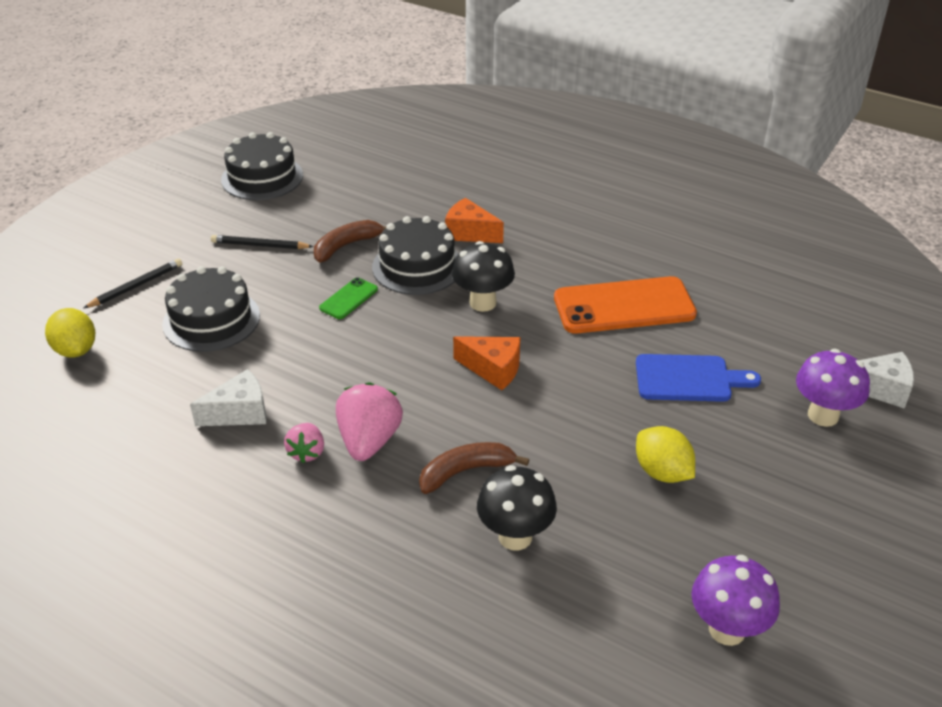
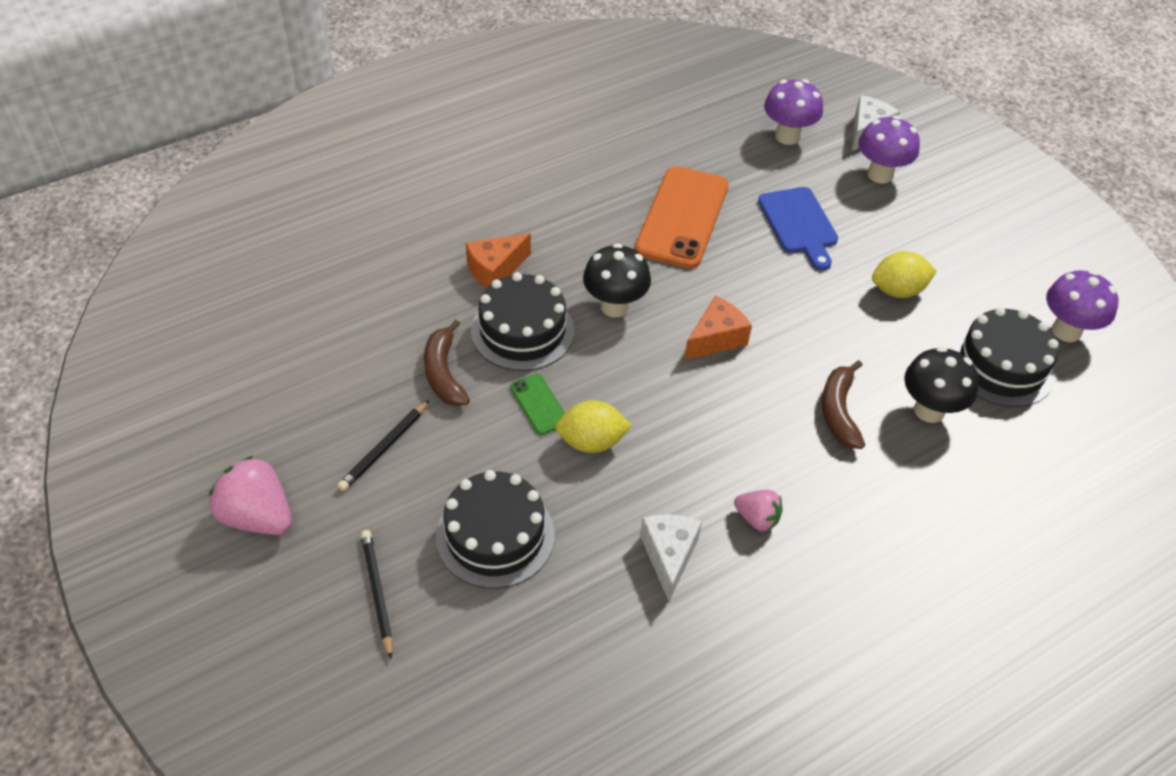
camera: 65 degrees left, 10 degrees up
yellow lemon [45,308,95,357] -> yellow lemon moved to [555,400,632,453]
black cake [221,132,303,200] -> black cake moved to [951,307,1059,407]
pink strawberry [336,382,403,461] -> pink strawberry moved to [209,456,292,535]
blue cutting board [636,354,761,402] -> blue cutting board turned 135 degrees clockwise [758,187,838,271]
none -> purple mushroom [764,79,823,145]

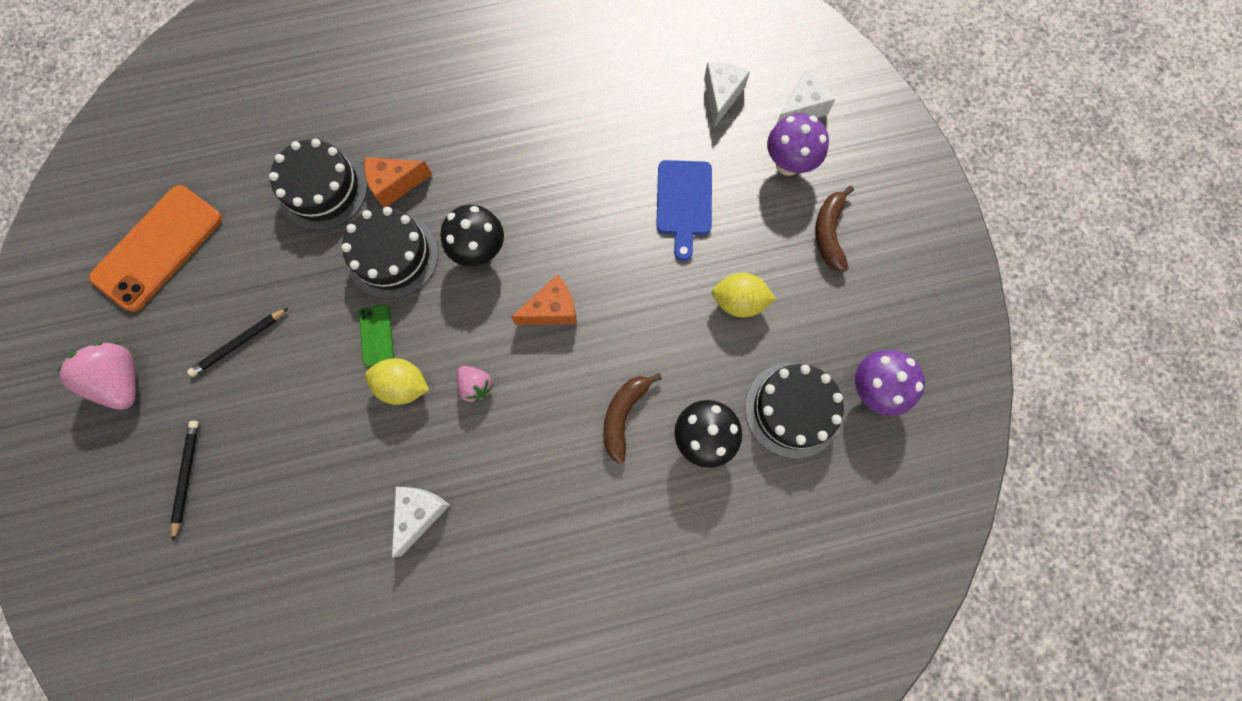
camera: 20 degrees right, 25 degrees up
brown banana [424,320,470,406] -> brown banana moved to [815,186,854,272]
black cake [436,470,555,589] -> black cake moved to [269,139,368,231]
orange phone [635,166,729,269] -> orange phone moved to [89,185,222,312]
pink strawberry [734,490,783,532] -> pink strawberry moved to [457,366,493,403]
purple mushroom [764,79,823,145] -> white cheese [704,62,750,128]

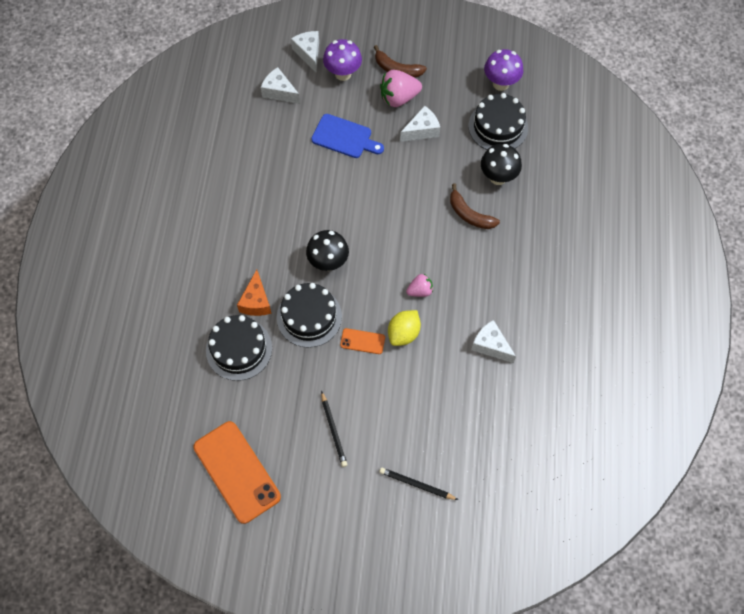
camera: 70 degrees left, 10 degrees down
pink strawberry [57,342,136,410] -> pink strawberry moved to [380,70,422,107]
green phone [359,305,394,367] -> orange phone [340,328,385,354]
orange cheese [511,275,577,325] -> none
yellow lemon [712,273,776,317] -> white cheese [400,106,440,142]

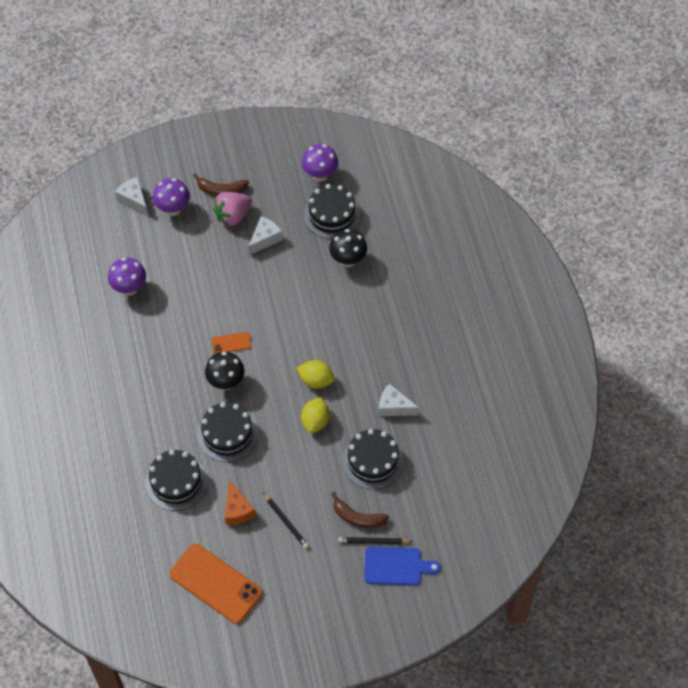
camera: 20 degrees left, 5 degrees down
orange cheese [237,270,272,316] -> orange cheese moved to [225,480,256,525]
white cheese [261,67,300,104] -> none
blue cutting board [311,114,384,158] -> blue cutting board moved to [364,547,441,586]
orange phone [340,328,385,354] -> orange phone moved to [212,332,252,354]
pink strawberry [406,274,433,297] -> yellow lemon [297,360,335,389]
brown banana [450,184,500,229] -> brown banana moved to [331,492,389,528]
none -> purple mushroom [108,257,146,296]
none -> black cake [342,429,404,489]

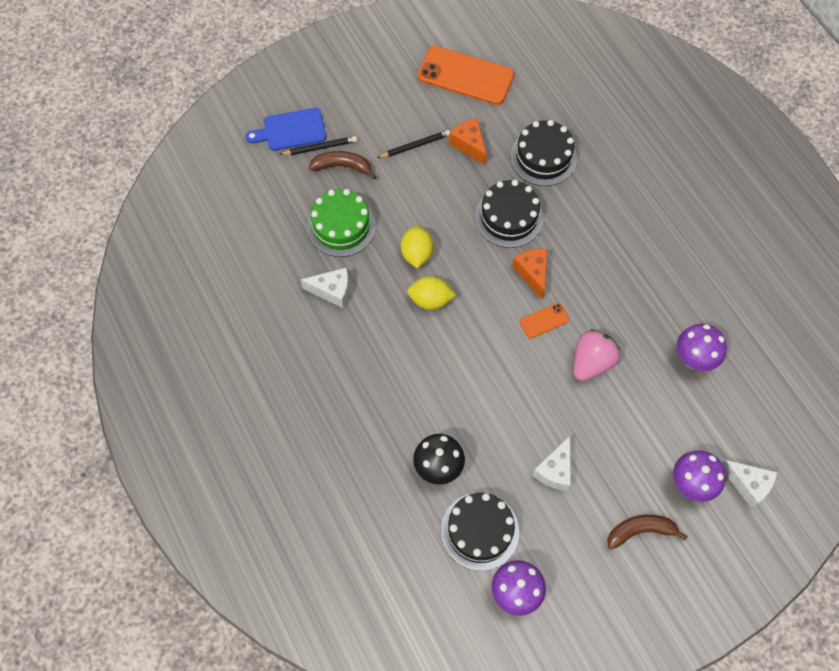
camera: 165 degrees right, 5 degrees up
black mushroom [205,352,245,390] -> orange cheese [512,249,547,300]
pink strawberry [213,192,252,226] -> pink strawberry moved to [574,329,620,381]
black pencil [263,493,309,549] -> black pencil turned 120 degrees clockwise [377,130,450,158]
black cake [342,429,404,489] -> green cake [307,189,376,257]

